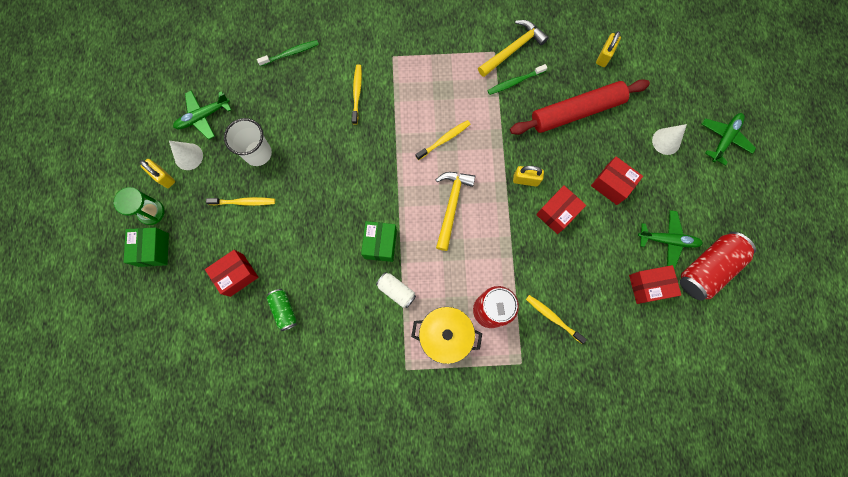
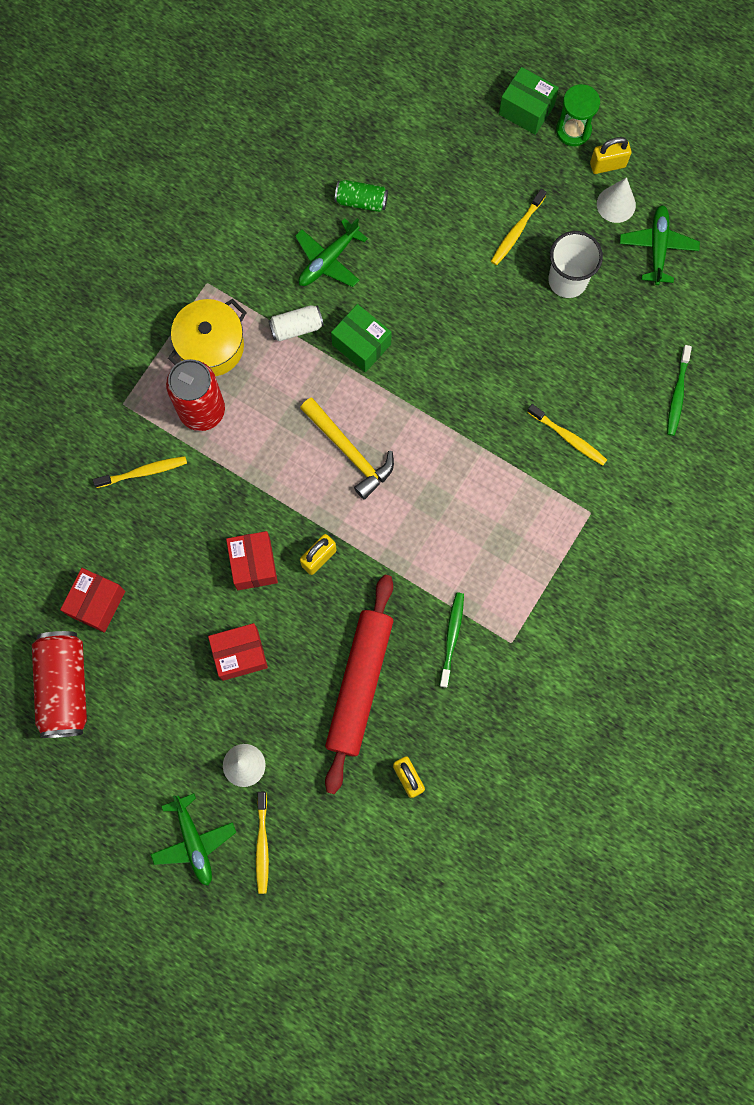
camera: 125 degrees right, 0 degrees up
red box [205,250,259,297] -> none
yellow toothbrush [416,120,470,160] -> yellow toothbrush moved to [256,792,269,894]
yellow hammer [478,20,549,77] -> none
green plane [638,210,703,269] -> green plane moved to [295,218,368,287]

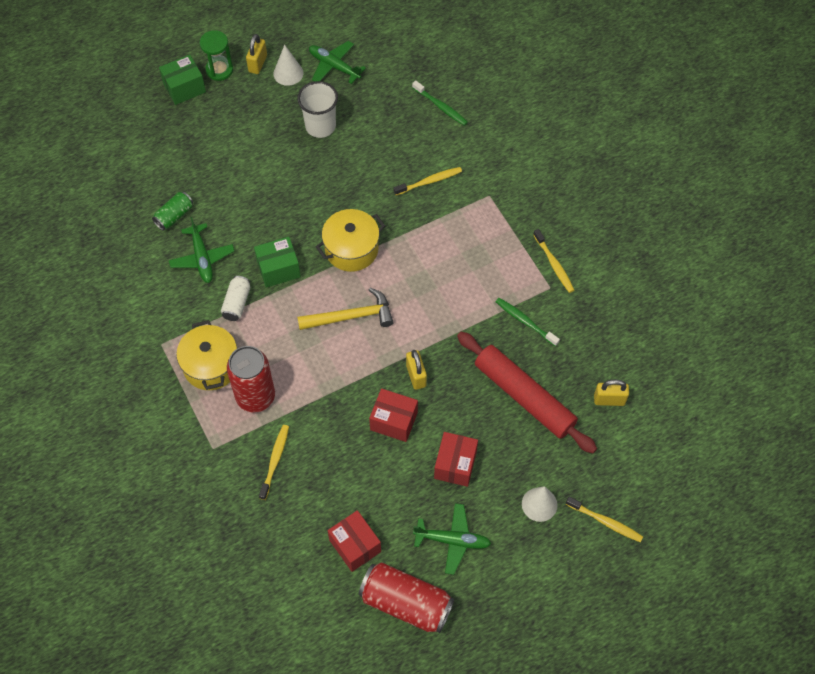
camera: 60 degrees left, 15 degrees down
green plane [150,793,236,886] -> green plane moved to [413,503,491,575]
yellow toothbrush [491,189,547,265] -> yellow toothbrush moved to [533,229,574,293]
none -> yellow pot [316,209,385,272]

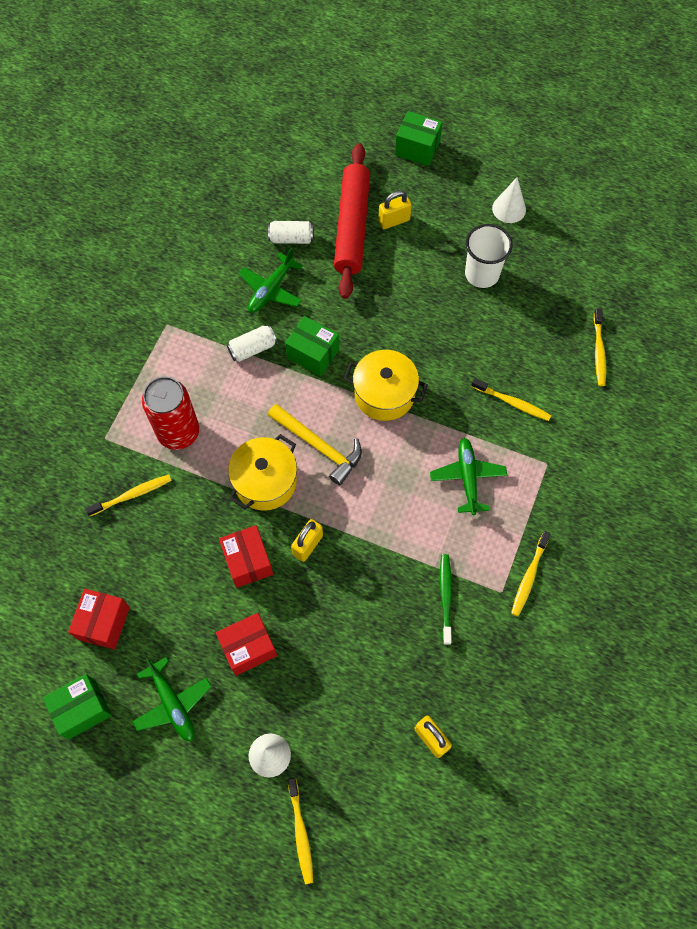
camera: 50 degrees right, 5 degrees up
green can [152,192,193,231] -> white can [268,221,313,244]
yellow pot [176,320,237,390] -> yellow pot moved to [228,434,297,511]
green hourglass [200,30,233,81] -> none
yellow padlock [246,34,267,74] -> yellow padlock moved to [378,190,412,229]
green plane [309,41,366,84] -> green plane moved to [430,438,507,515]
red can [359,562,454,633] -> green box [43,674,112,739]
green toothbrush [412,80,468,126] -> yellow toothbrush [594,309,606,386]
red rolling pin [457,332,597,454] -> red rolling pin moved to [334,143,370,299]

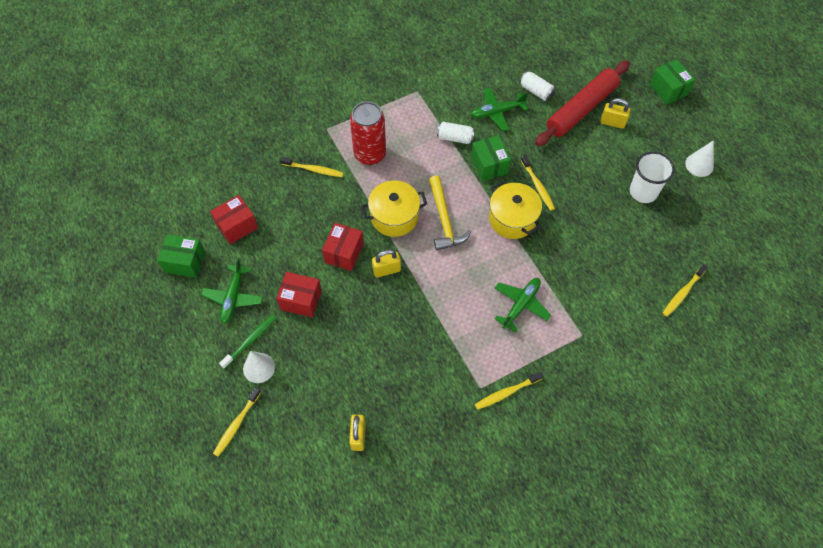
camera: 40 degrees right, 5 degrees down
green toothbrush [440,554,452,645] -> green toothbrush moved to [219,314,276,369]
yellow toothbrush [471,378,551,421] -> yellow toothbrush moved to [521,155,555,211]

